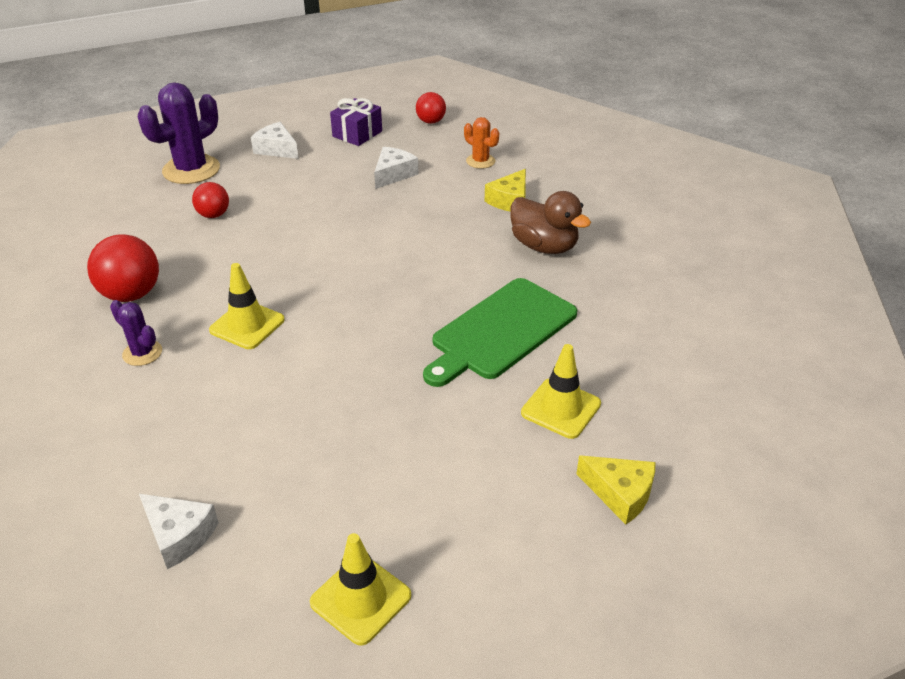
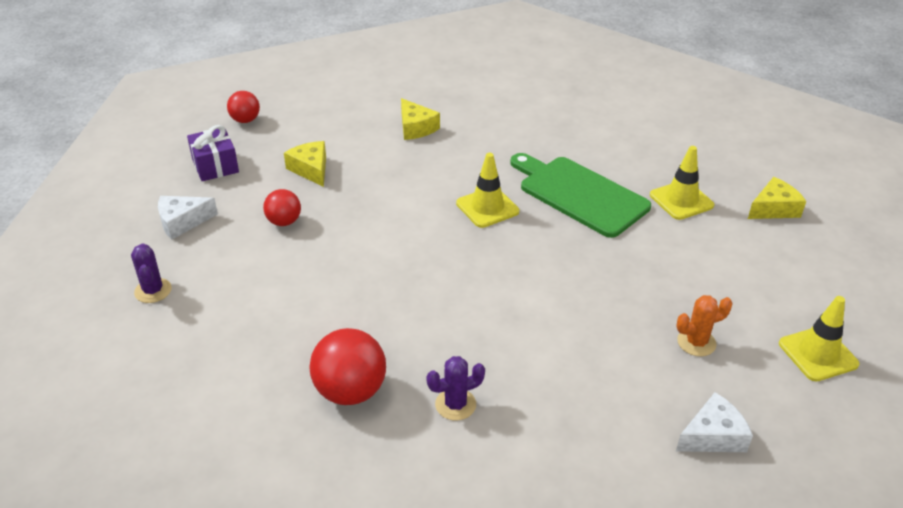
camera: 60 degrees left, 0 degrees up
purple cactus [138,82,220,184] -> purple cactus [131,244,172,303], size x0.53
red ball [192,182,229,218] -> red ball moved to [263,189,301,226]
yellow traffic cone [209,263,285,349] -> yellow traffic cone moved to [456,153,519,228]
white cheese [374,147,418,189] -> yellow cheese [284,141,326,187]
green cutting board [423,278,577,387] -> green cutting board turned 150 degrees clockwise [510,153,651,238]
orange cactus [464,117,499,169] -> orange cactus moved to [676,295,732,356]
brown duck [510,191,591,254] -> none

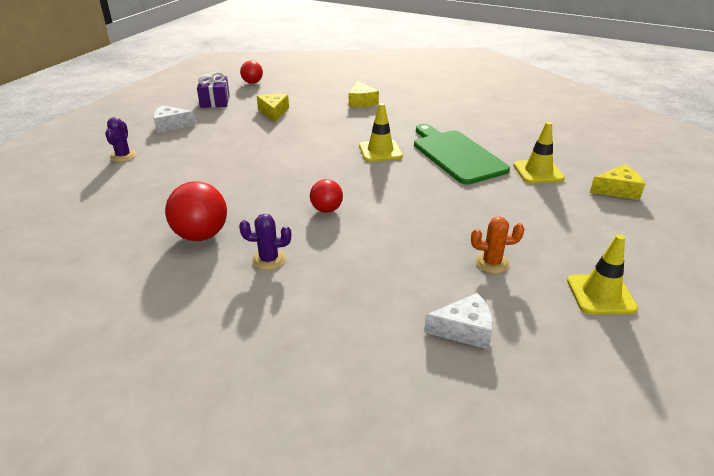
camera: 20 degrees right, 5 degrees down
red ball [263,189,301,226] -> red ball moved to [310,179,343,213]

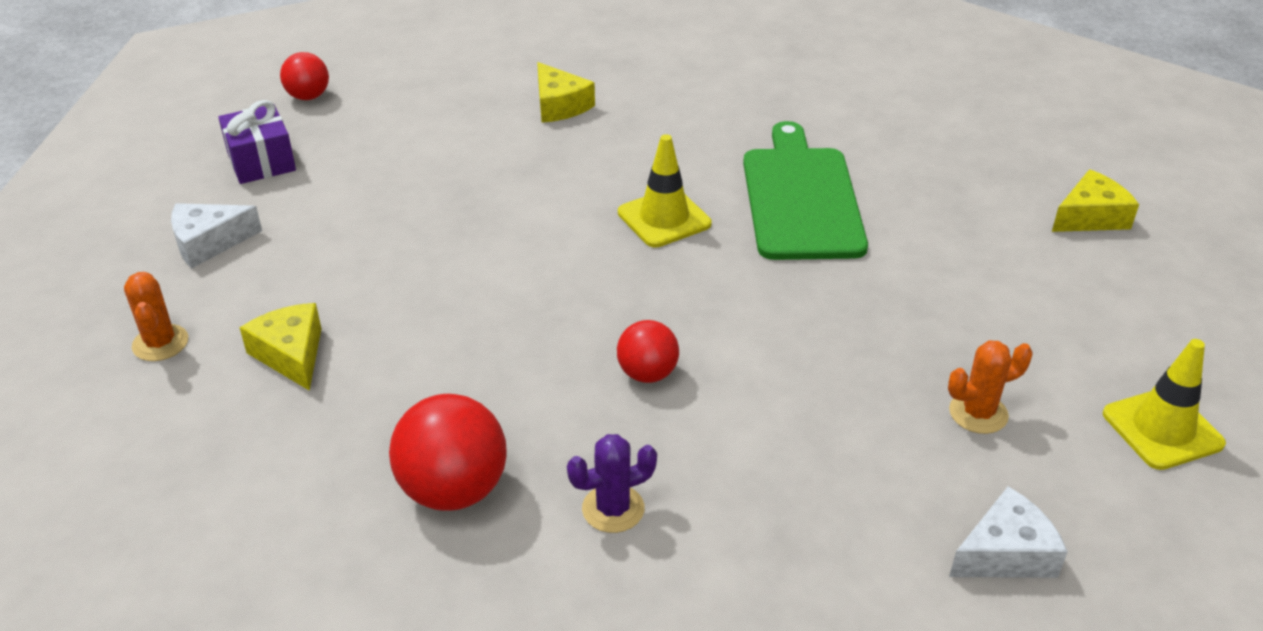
camera: 20 degrees left, 5 degrees up
purple cactus [105,117,137,162] -> orange cactus [124,272,188,361]
yellow cheese [257,94,289,122] -> yellow cheese moved to [240,303,322,391]
green cutting board [414,124,510,185] -> green cutting board turned 45 degrees clockwise [743,121,868,260]
yellow traffic cone [513,122,565,183] -> none

